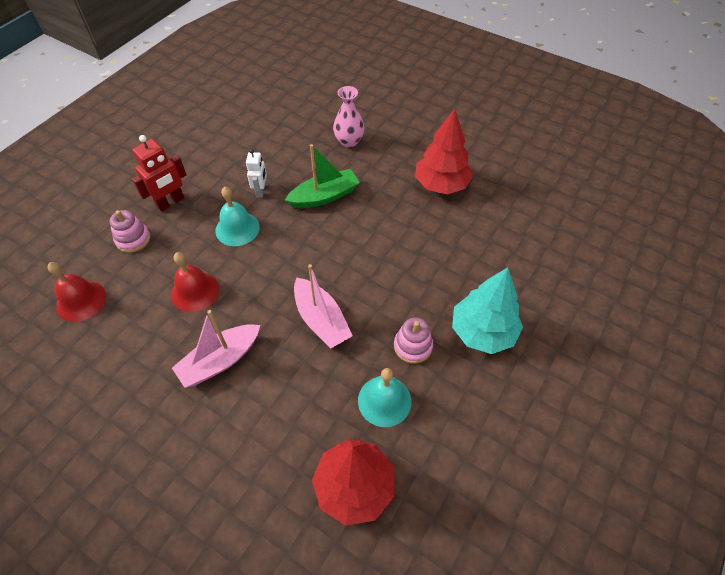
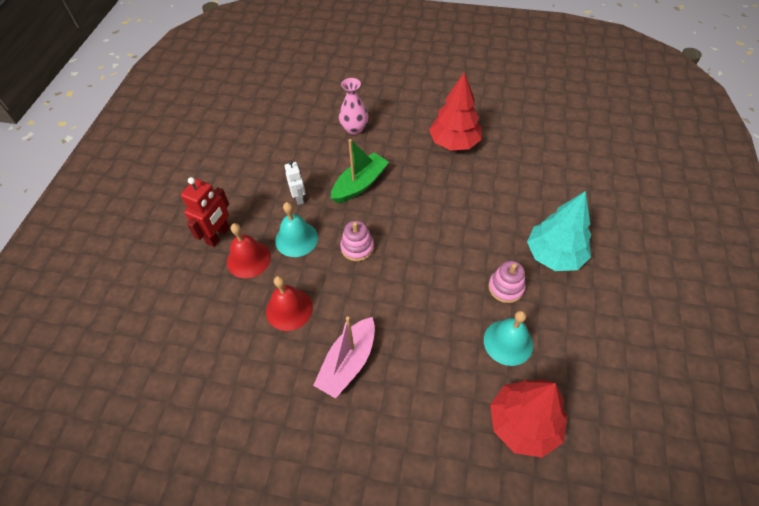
camera: 20 degrees left, 0 degrees up
red bell [47,262,106,322] -> red bell moved to [227,223,271,278]
pink stacking toy [110,210,150,253] -> pink stacking toy moved to [340,220,374,261]
pink boat [294,264,353,349] -> none

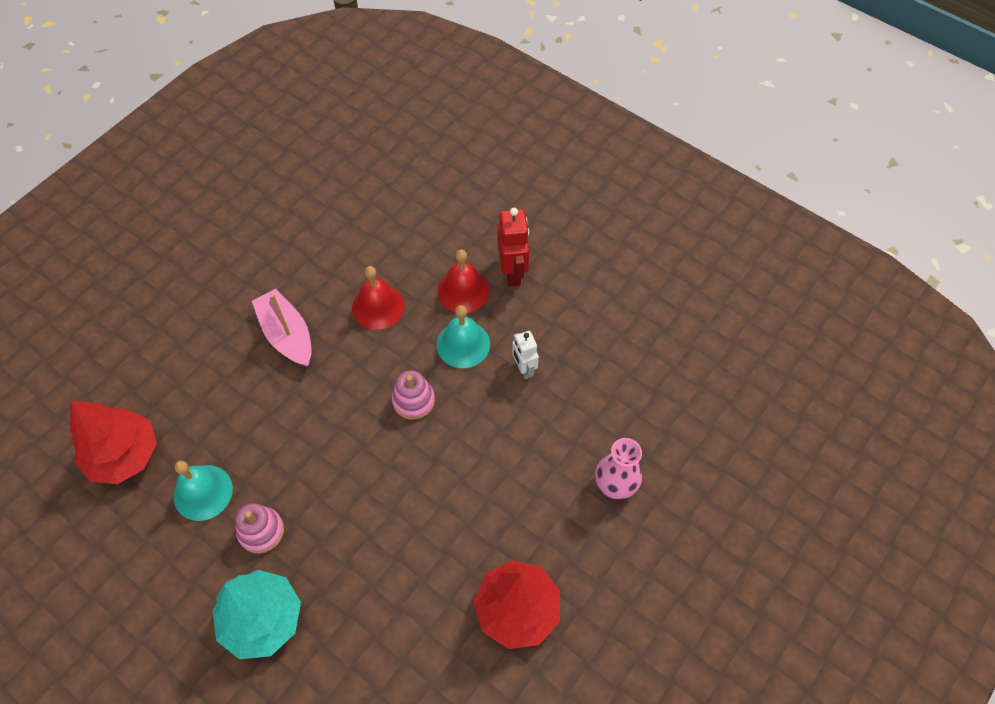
camera: 115 degrees right, 5 degrees up
red robot [181,177,230,247] -> red robot turned 150 degrees counterclockwise [498,208,530,286]
white robot [285,161,306,205] -> white robot turned 60 degrees clockwise [512,331,539,379]
green boat [331,139,389,203] -> none

